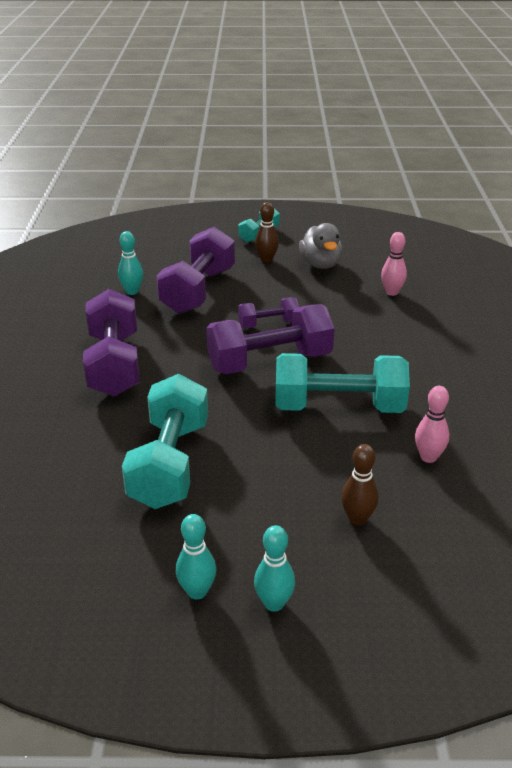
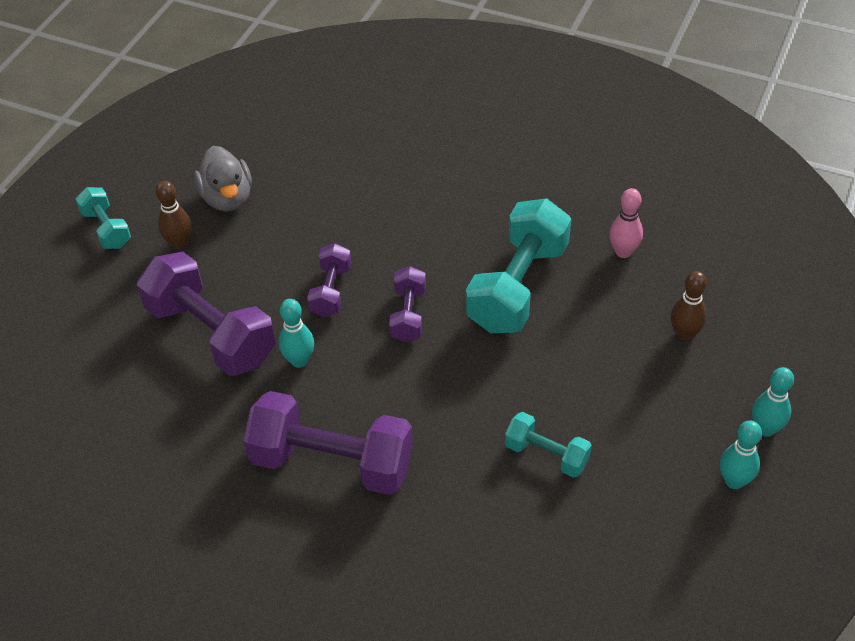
camera: 65 degrees left, 15 degrees up
turquoise bowling pin [118,231,143,295] -> turquoise bowling pin moved to [279,299,314,368]
turquoise dumbbell [122,374,208,509] -> turquoise dumbbell [505,412,592,478], size x0.52
purple dumbbell [206,304,334,374] -> purple dumbbell [389,266,426,342], size x0.52
grey duck [299,223,343,269] -> grey duck turned 60 degrees clockwise [194,146,252,212]
pink bowling pin [381,232,407,296] -> none

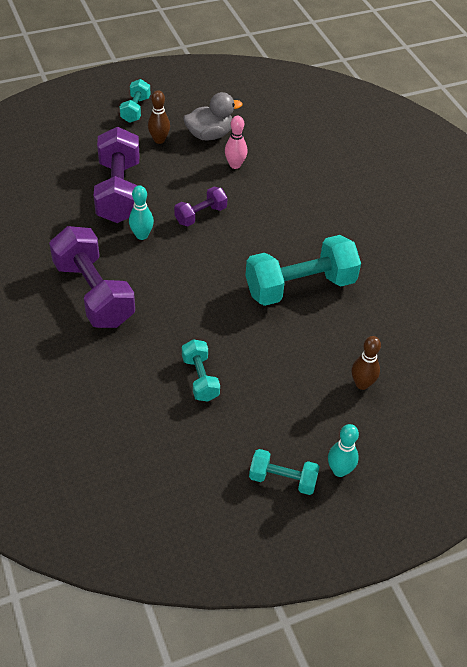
camera: 40 degrees right, 0 degrees up
grey duck [194,146,252,212] -> grey duck turned 135 degrees counterclockwise [183,92,242,140]
purple dumbbell [389,266,426,342] -> none
pink bowling pin [609,188,643,258] -> pink bowling pin moved to [225,116,247,169]
turquoise bowling pin [720,420,762,489] -> turquoise dumbbell [249,449,319,495]

